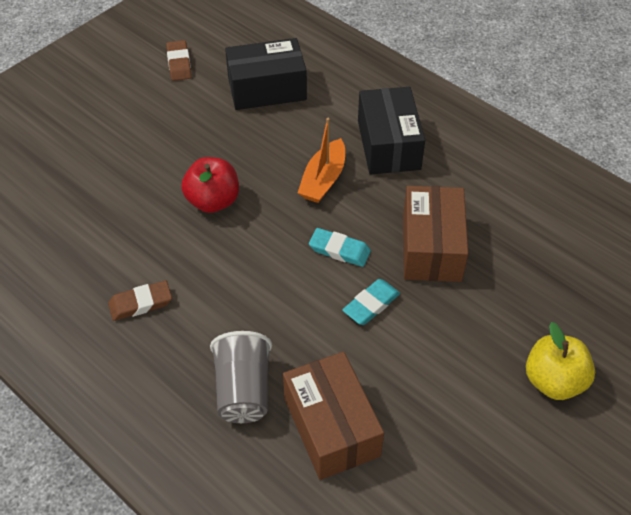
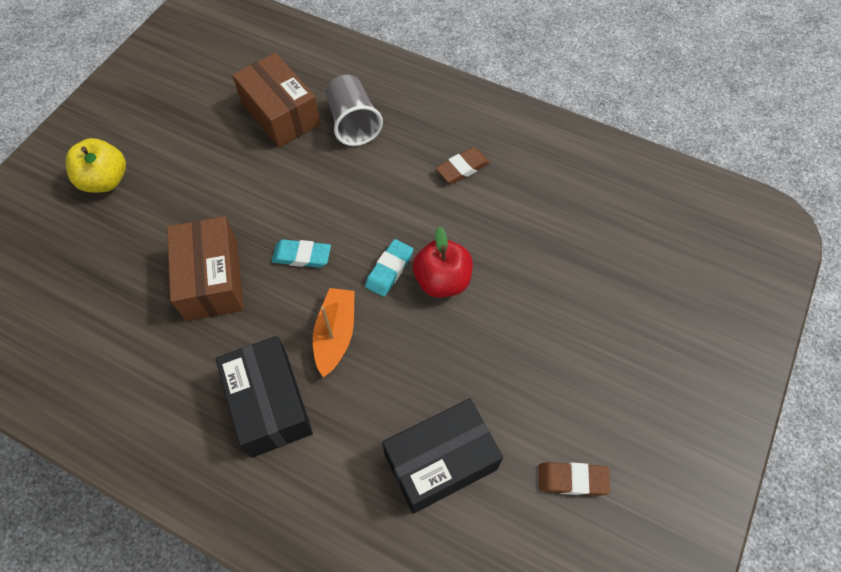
camera: 165 degrees right, 10 degrees up
brown eraser [166,40,192,81] -> brown eraser turned 60 degrees counterclockwise [539,462,610,496]
turquoise eraser [342,279,400,325] -> turquoise eraser moved to [365,239,413,297]

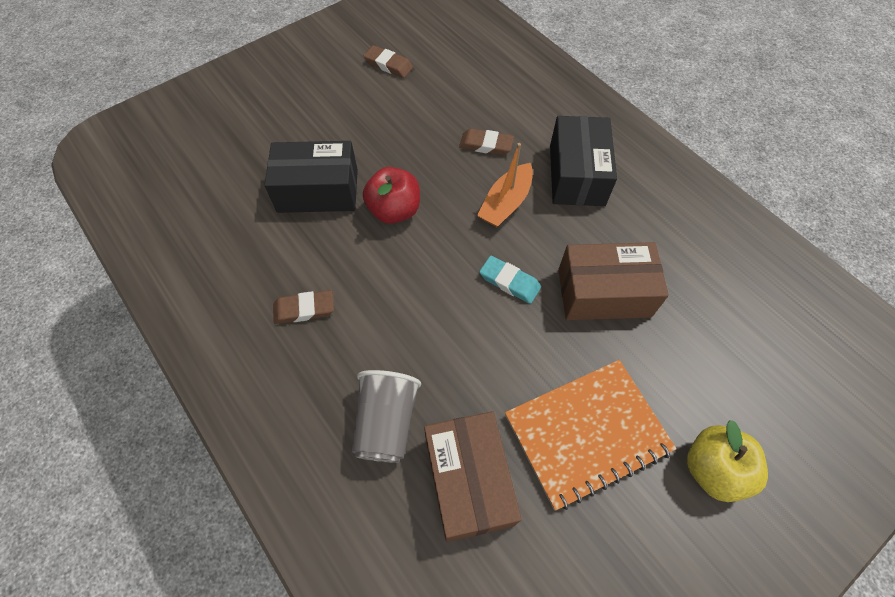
camera: 155 degrees left, 0 degrees up
brown box [167,216,244,321] -> brown box turned 75 degrees clockwise [558,242,669,320]
turquoise eraser [365,239,413,297] -> none
black box [382,398,503,514] -> black box moved to [264,141,358,213]
none -> brown eraser [459,128,514,155]
none -> orange notebook [505,360,677,511]

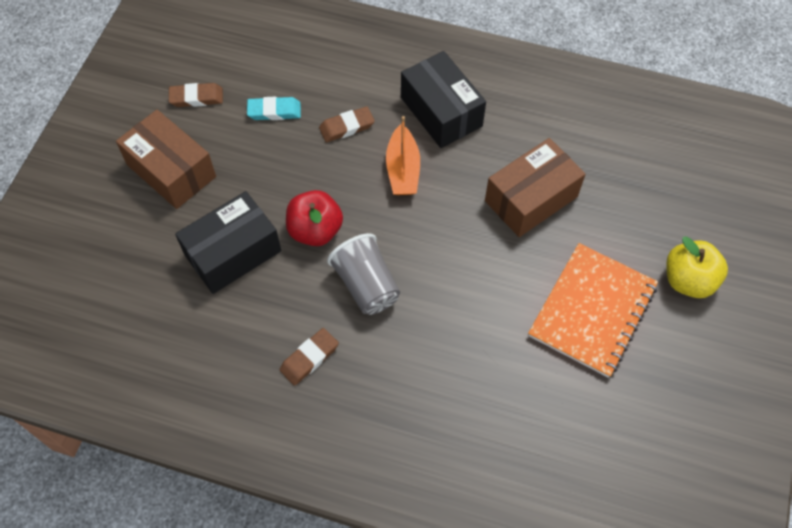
camera: 35 degrees left, 0 degrees up
grey cup [352,370,421,463] -> grey cup moved to [327,233,400,315]
brown box [424,411,521,542] -> brown box moved to [116,110,216,209]
turquoise eraser [479,256,541,304] -> turquoise eraser moved to [247,97,301,120]

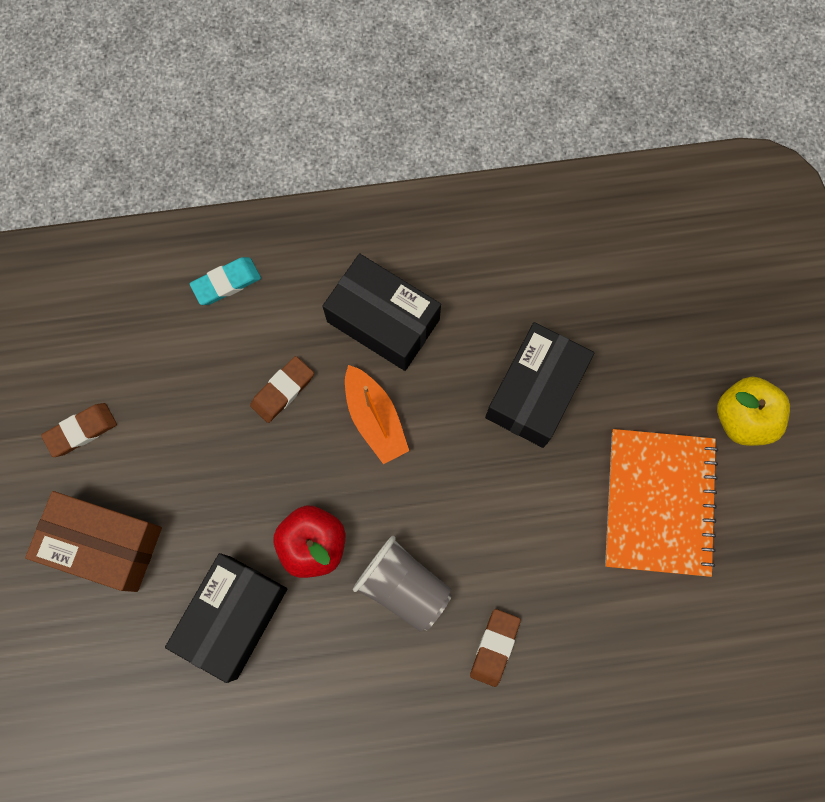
camera: 25 degrees left, 15 degrees up
turquoise eraser [247,97,301,120] -> turquoise eraser moved to [190,257,261,305]
brown eraser [280,328,339,386] -> brown eraser moved to [470,609,521,687]
brown box [485,138,586,237] -> black box [485,322,594,448]

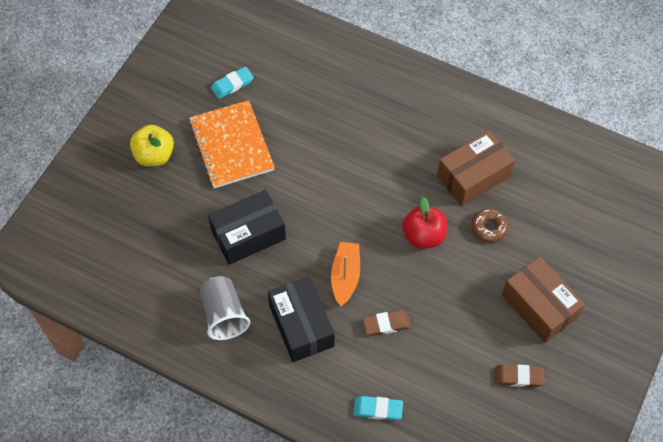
camera: 145 degrees left, 15 degrees down
black box [165,553,287,683] -> brown donut [471,208,508,243]
grey cup [353,536,452,632] -> grey cup moved to [200,276,250,340]
brown eraser [470,609,521,687] -> none
orange notebook [605,429,718,577] -> orange notebook turned 60 degrees counterclockwise [189,100,275,188]
none -> turquoise eraser [211,67,254,99]
none -> brown box [437,130,515,206]

